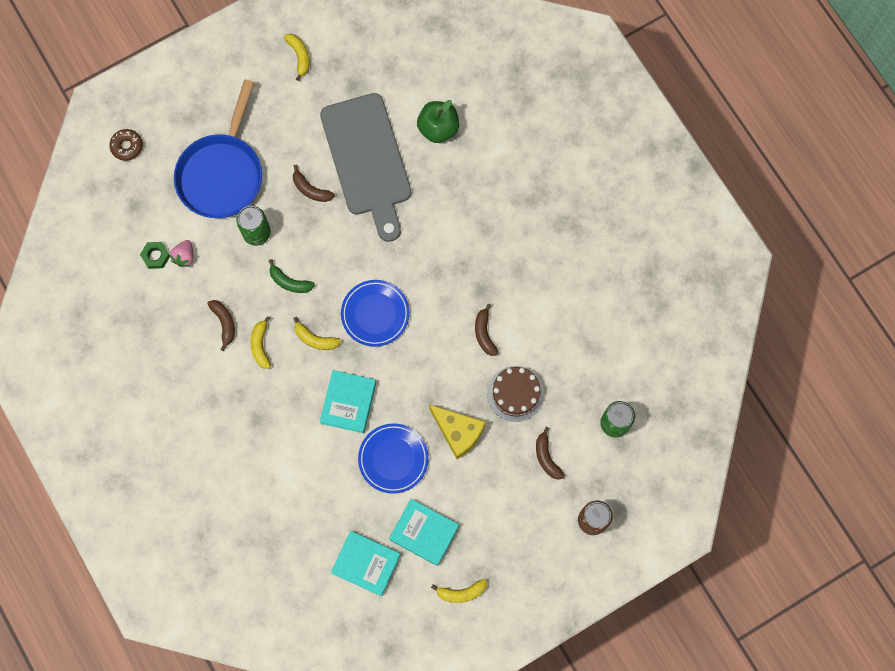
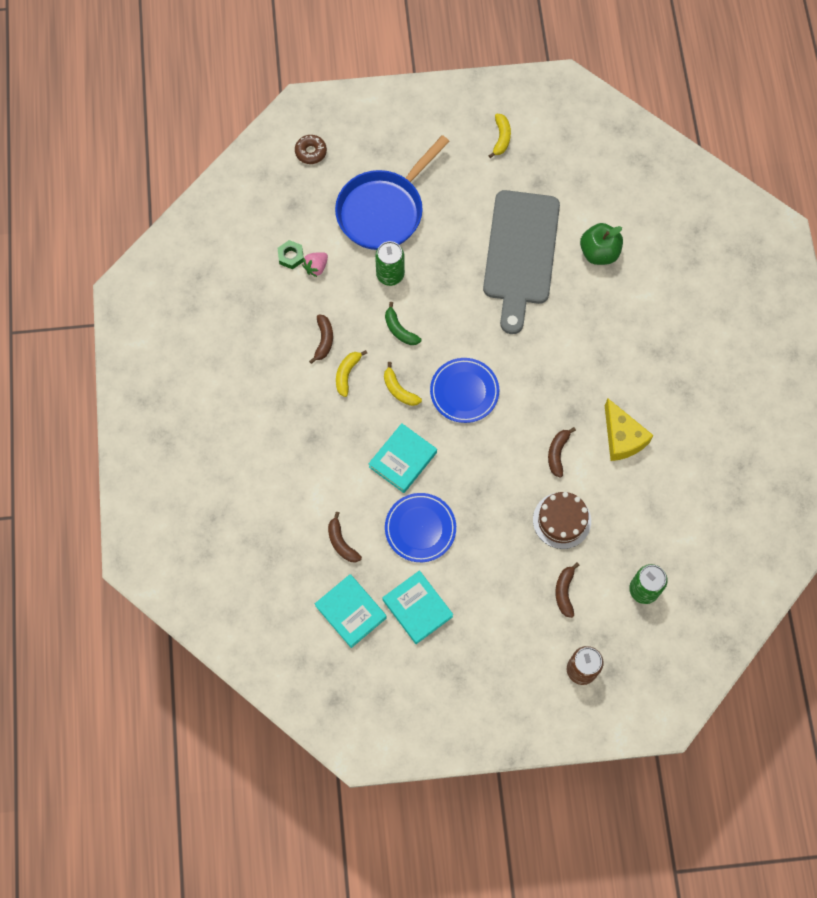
camera: 25 degrees right, 5 degrees down
brown banana [293,165,335,202] -> brown banana moved to [328,512,362,563]
yellow cheese [429,405,485,459] -> yellow cheese moved to [605,398,654,461]
yellow banana [431,579,487,603] -> none

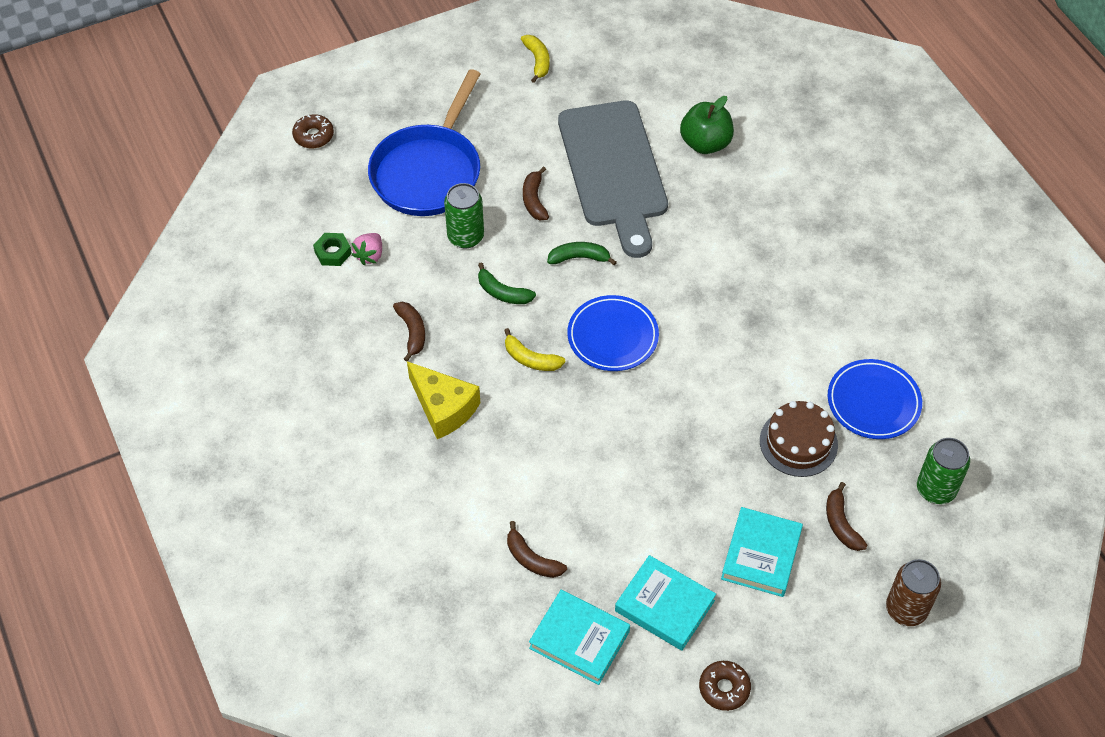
camera: 20 degrees left, 15 degrees down
yellow banana [336,350,367,397] -> none
turquoise book [368,423,437,493] -> turquoise book moved to [721,507,803,597]
blue plate [385,493,456,562] -> blue plate moved to [828,359,922,439]
brown banana [548,427,576,478] -> brown banana moved to [523,166,549,220]
yellow cheese [605,398,654,461] -> yellow cheese moved to [407,361,480,439]
none -> green banana [547,242,617,265]
none -> brown donut [699,661,751,711]

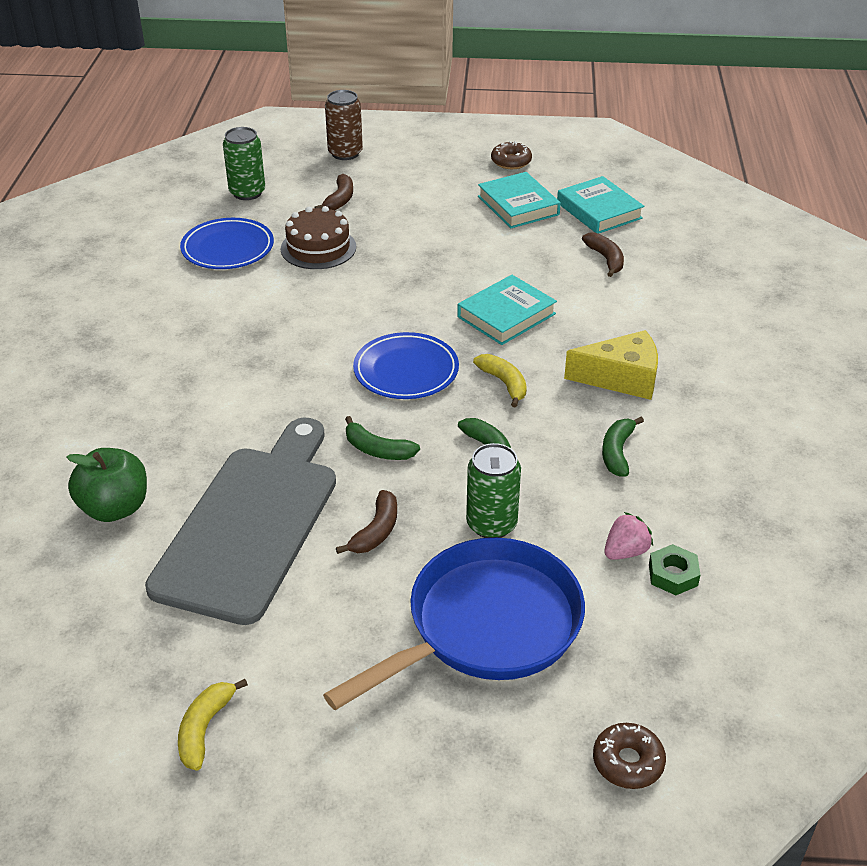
camera: 150 degrees left, 15 degrees down
brown banana [393,302,425,361] -> green banana [602,417,644,477]
yellow cheese [407,361,480,439] -> yellow cheese turned 105 degrees clockwise [564,330,658,400]
turquoise book [721,507,803,597] -> turquoise book moved to [457,275,557,345]

